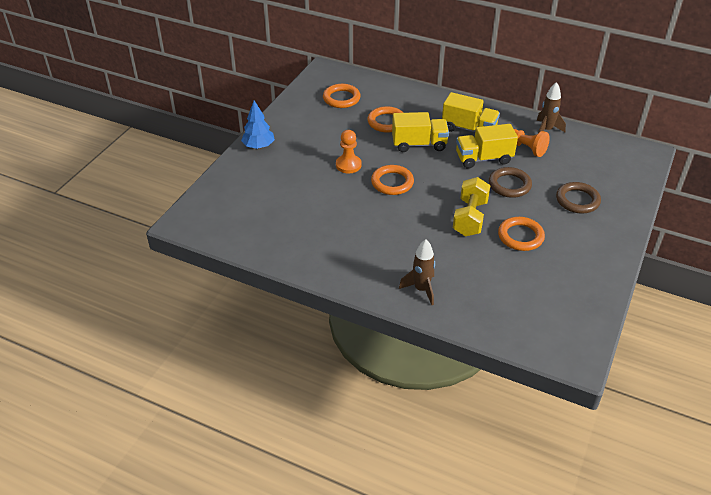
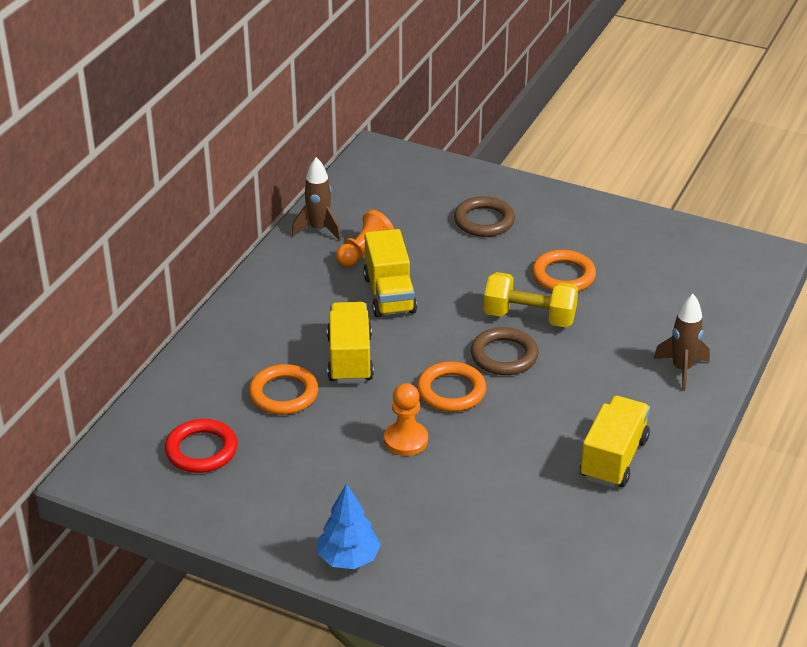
camera: 90 degrees left, 5 degrees down
orange ring [323,84,361,108] -> red ring [165,419,237,473]
yellow truck [442,92,500,132] -> yellow truck moved to [580,396,650,488]
brown ring [489,167,532,198] -> brown ring moved to [471,327,538,375]

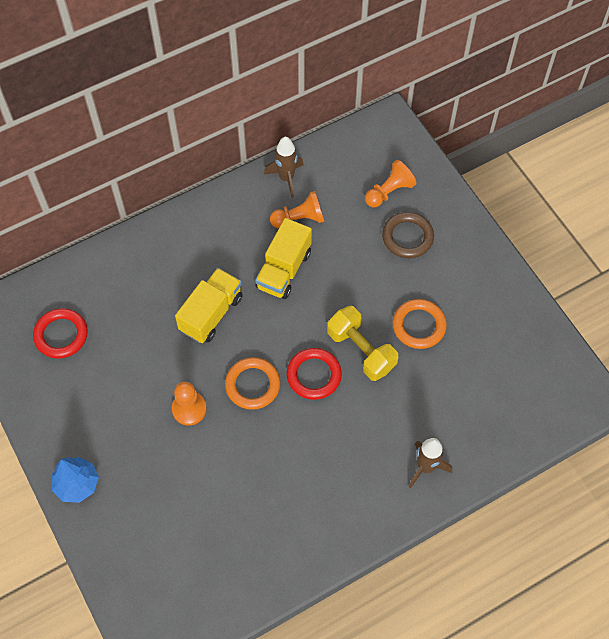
camera: 35 degrees right, 25 degrees up
orange ring [249,364,318,415] -> none
brown ring [471,327,538,375] -> red ring [287,348,342,400]
yellow truck [580,396,650,488] -> none
none -> orange pawn [365,160,416,207]

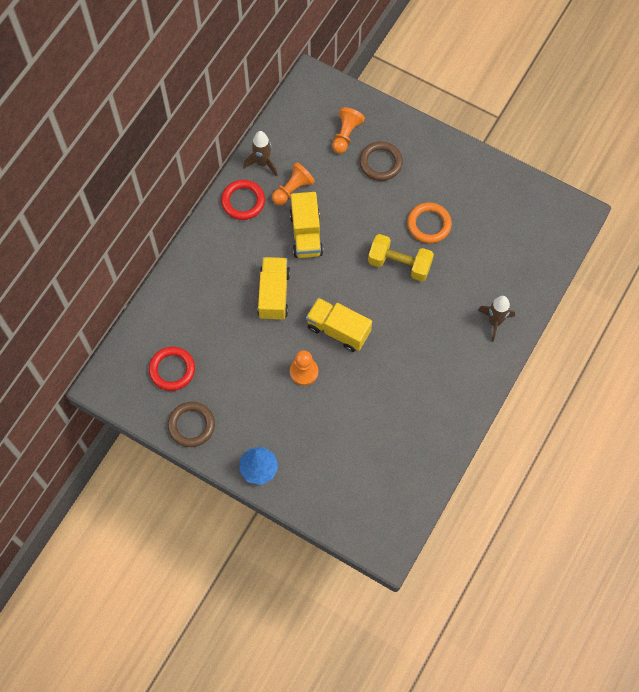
camera: 30 degrees left, 5 degrees up
orange ring [225,357,280,410] -> yellow truck [306,298,372,352]
red ring [287,348,342,400] -> red ring moved to [221,180,265,220]
none -> brown ring [167,402,215,447]

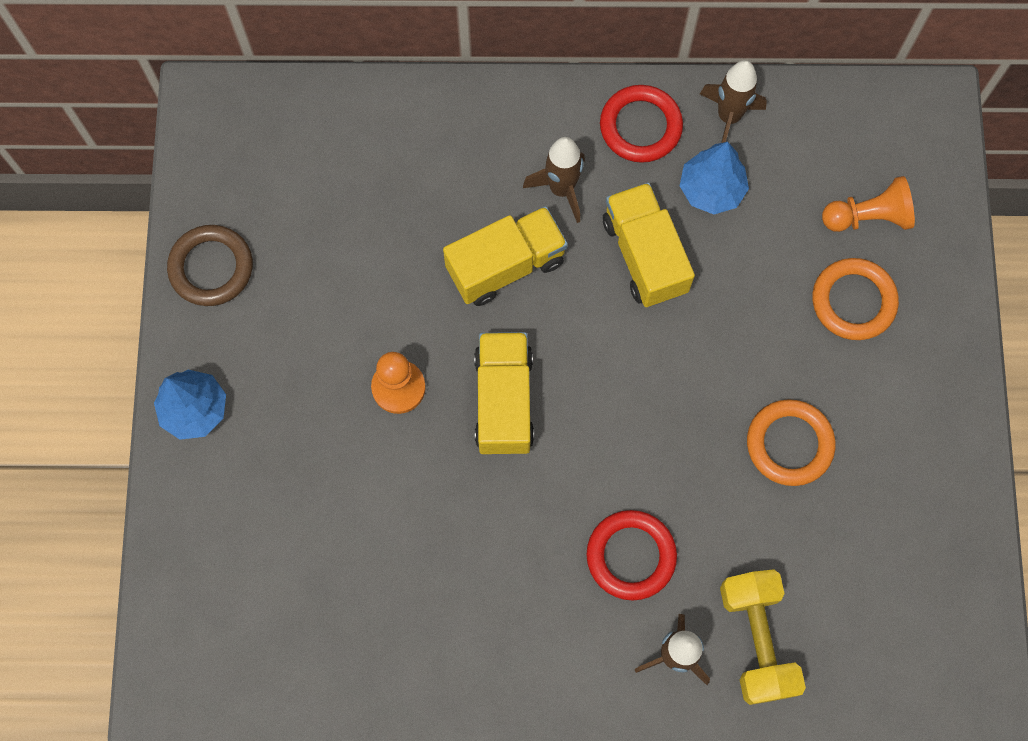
camera: 60 degrees right, 5 degrees up
red ring [149,347,195,391] -> red ring moved to [587,510,677,600]
orange pawn [272,162,315,205] -> blue tree [680,142,749,214]
yellow truck [290,192,323,258] -> yellow truck turned 105 degrees clockwise [603,182,695,307]
brown ring [359,141,403,181] -> orange ring [812,258,899,340]
yellow dumbbell [368,234,434,281] -> yellow dumbbell moved to [720,569,806,705]
none -> brown rocket [523,137,585,223]

